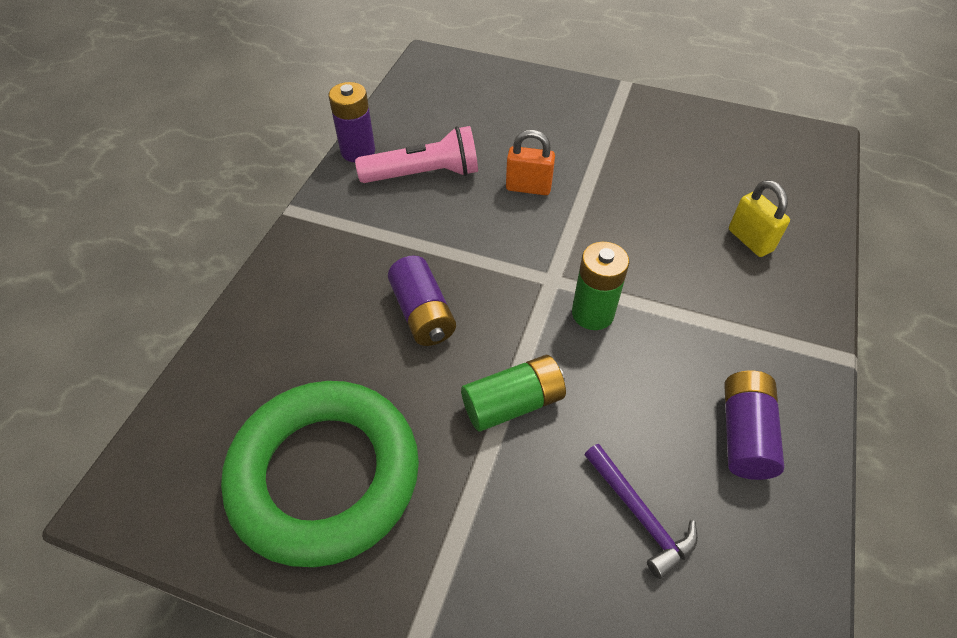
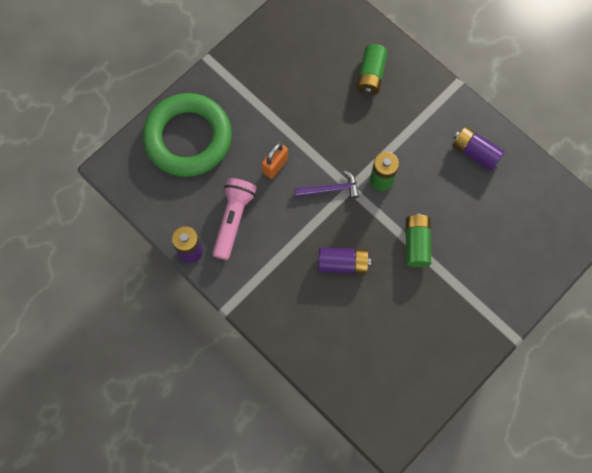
camera: 65 degrees left, 20 degrees up
green ring [221,381,419,567] -> green ring moved to [143,93,232,177]
purple hammer [584,444,698,579] -> purple hammer moved to [295,170,359,199]
yellow padlock [729,180,790,257] -> green battery [357,44,388,95]

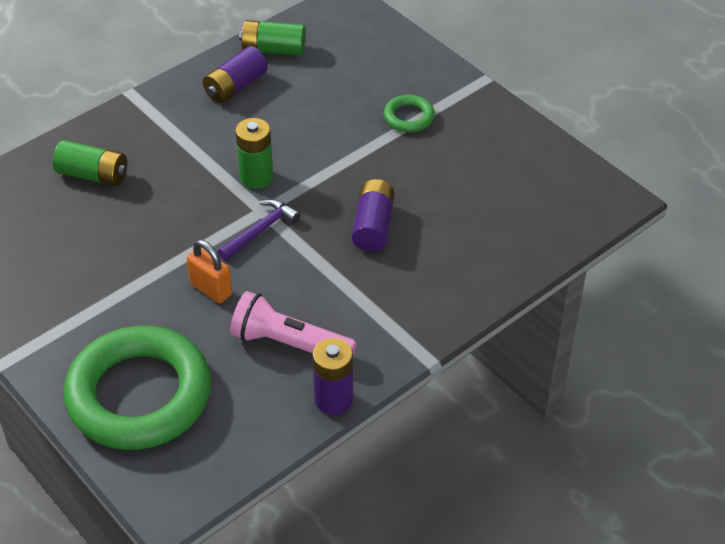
camera: 85 degrees left, 25 degrees down
purple hammer [295,170,359,199] -> purple hammer turned 45 degrees clockwise [218,199,301,261]
green battery [406,214,431,267] -> green battery moved to [239,20,306,56]
none -> green ring [384,95,435,133]

